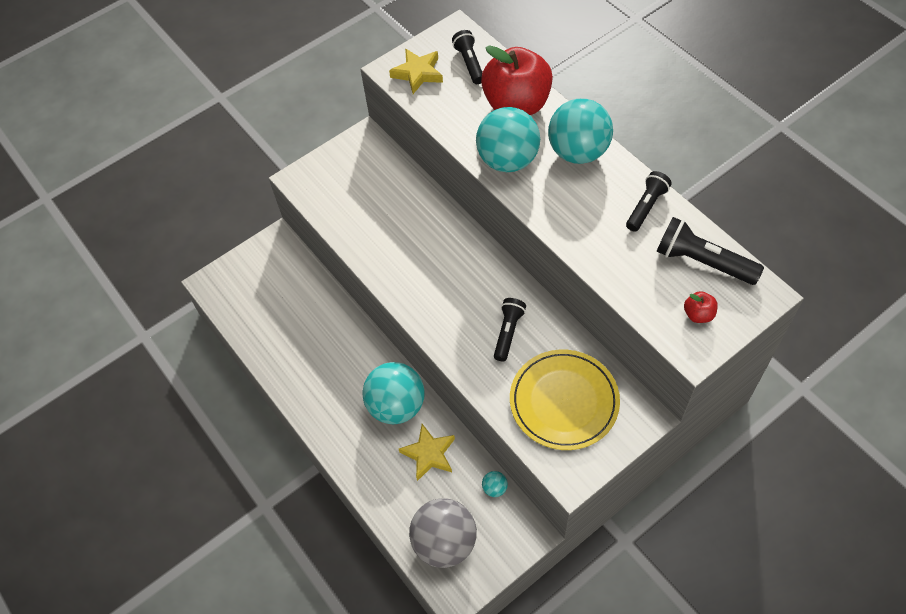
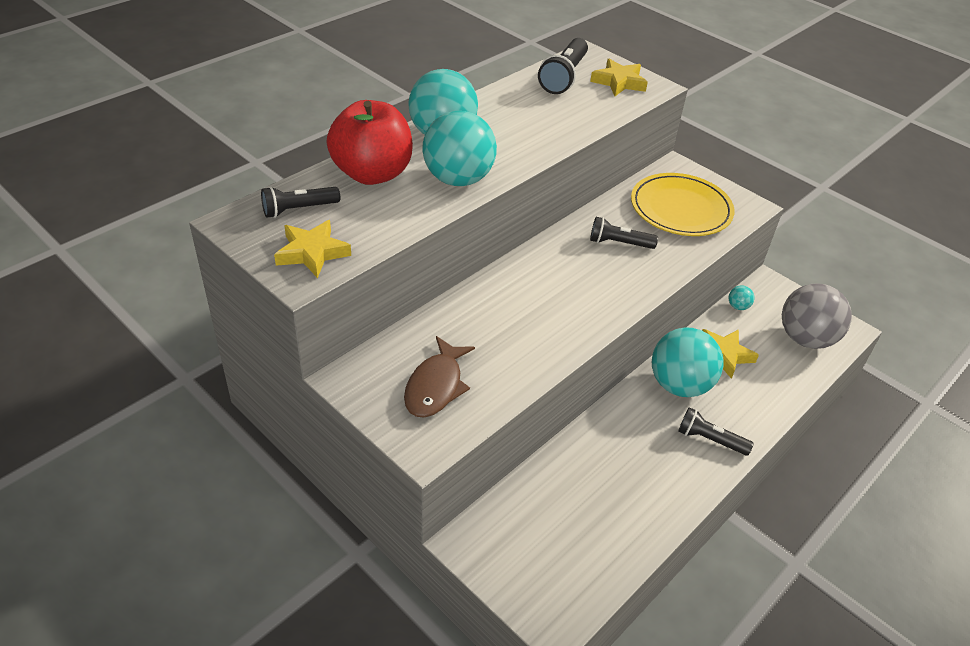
camera: 105 degrees left, 15 degrees down
black flashlight [626,171,672,232] -> black flashlight moved to [678,407,754,455]
red apple [684,291,718,323] -> yellow star [590,59,648,96]
none -> brown fish [404,336,475,418]

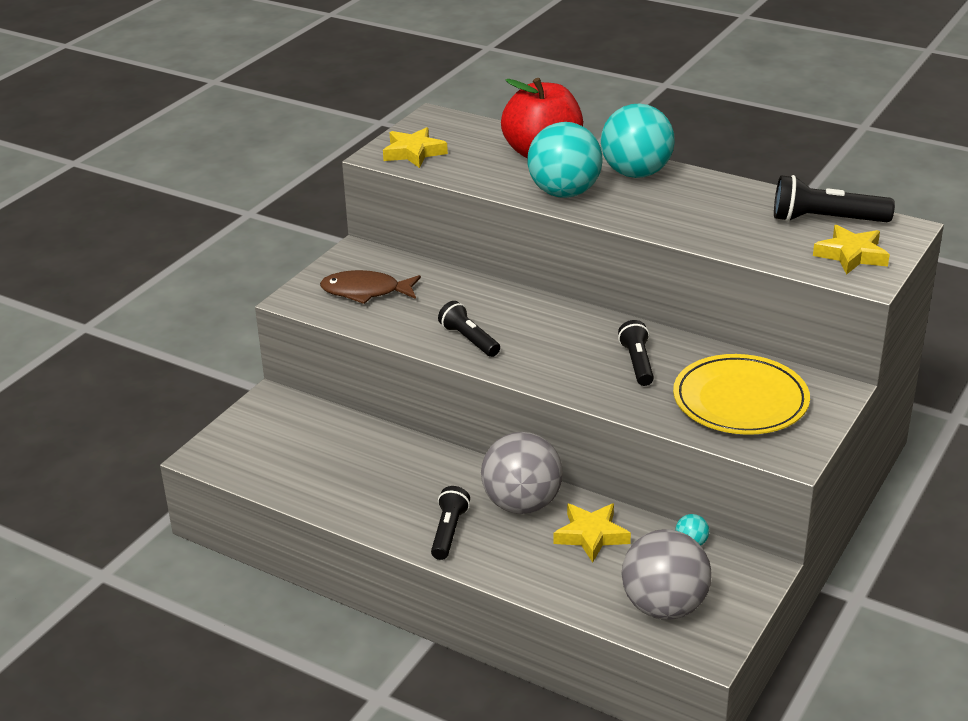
camera: 80 degrees right, 10 degrees down
black flashlight [261,187,340,218] -> black flashlight moved to [438,301,500,357]
turquoise ball [652,327,724,397] -> grey ball [481,432,563,514]

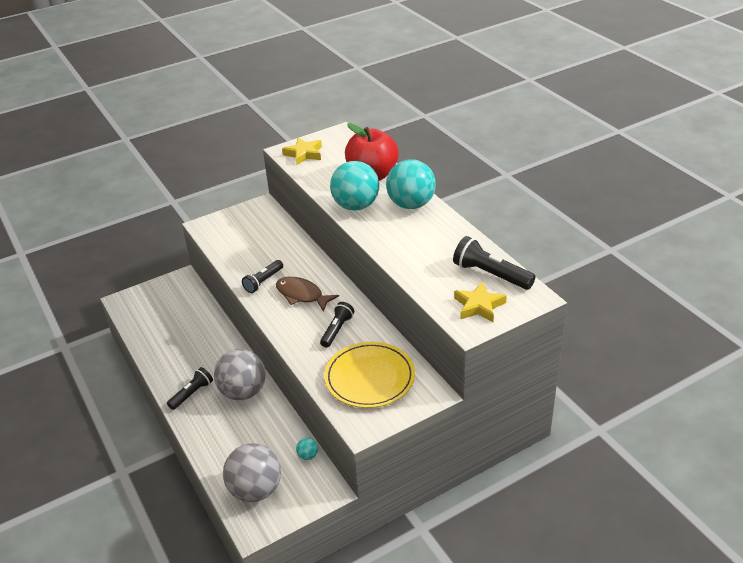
camera: 30 degrees right, 5 degrees up
brown fish [320,270,421,304] -> brown fish moved to [276,277,339,312]
black flashlight [438,301,500,357] -> black flashlight turned 135 degrees counterclockwise [242,260,283,293]
yellow star [553,504,631,562] -> none

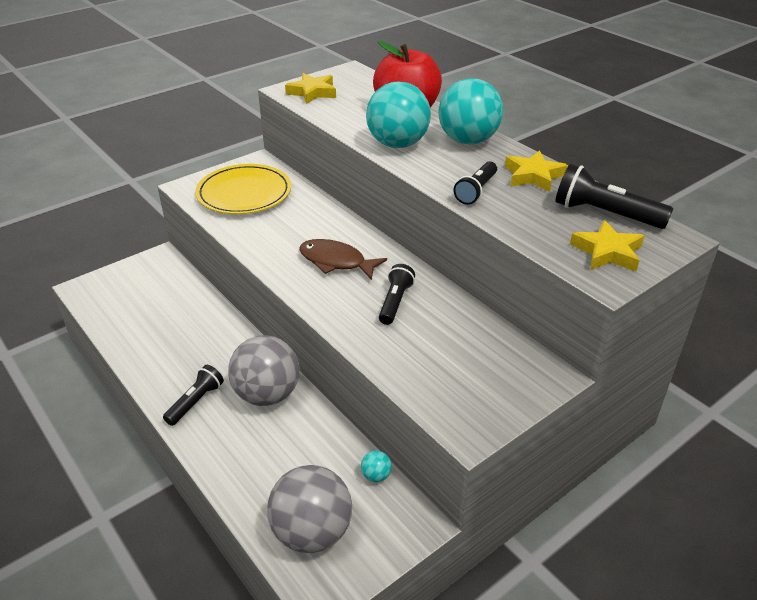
camera: 10 degrees left, 0 degrees up
black flashlight [242,260,283,293] -> black flashlight moved to [454,161,497,205]
yellow plate [324,342,415,408] -> yellow plate moved to [195,164,291,214]
none -> yellow star [505,150,568,192]

